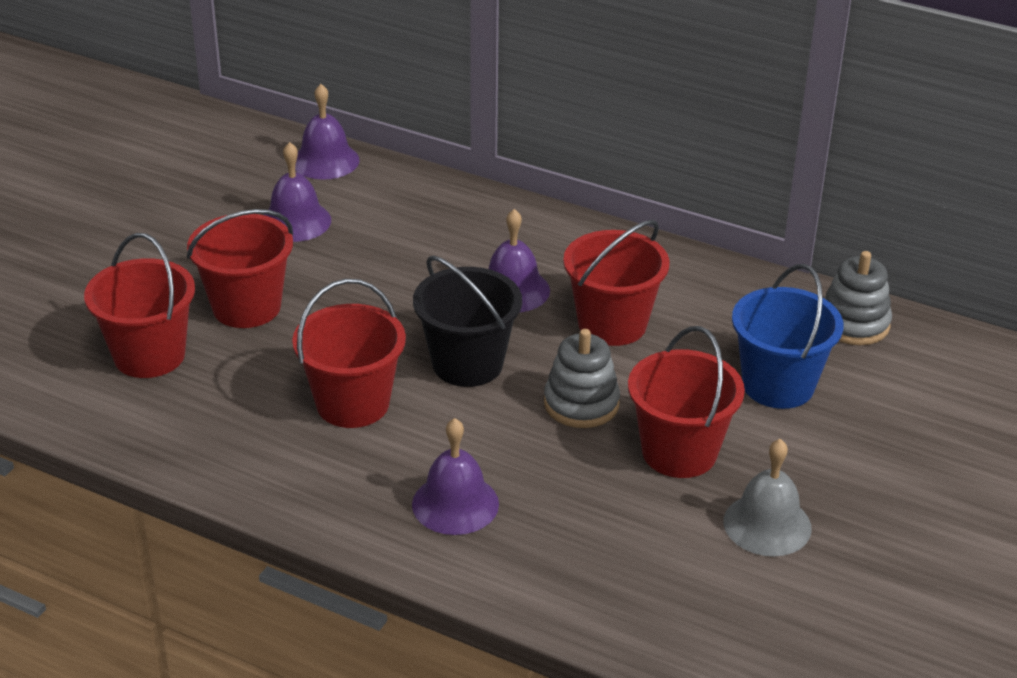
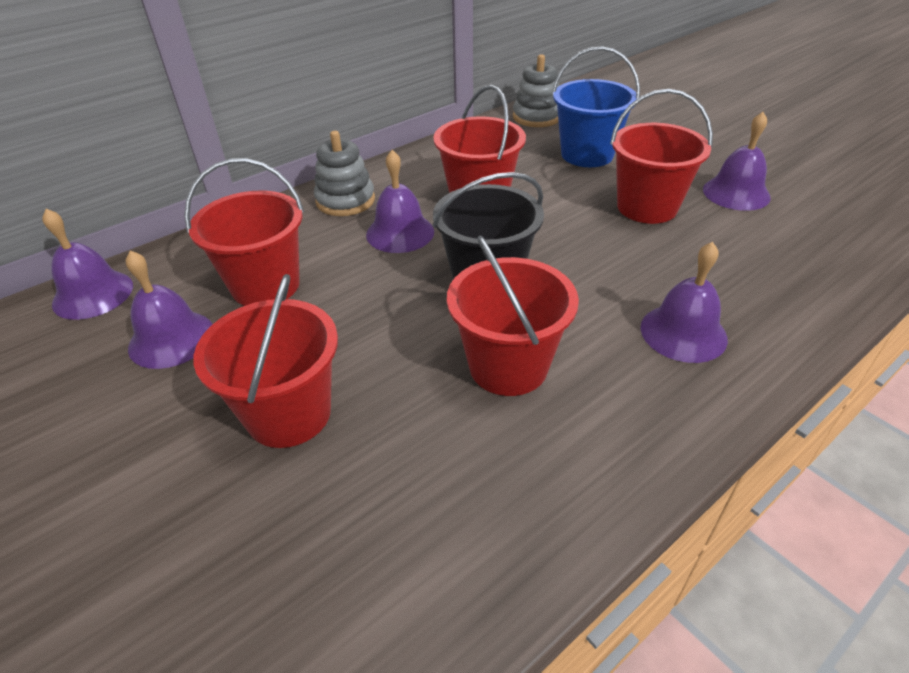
camera: 65 degrees left, 5 degrees up
red bucket [84,233,195,378] -> red bucket moved to [184,158,304,306]
grey stacking toy [544,329,620,428] -> grey stacking toy moved to [314,131,375,216]
grey bell [723,439,812,556] -> purple bell [703,112,771,211]

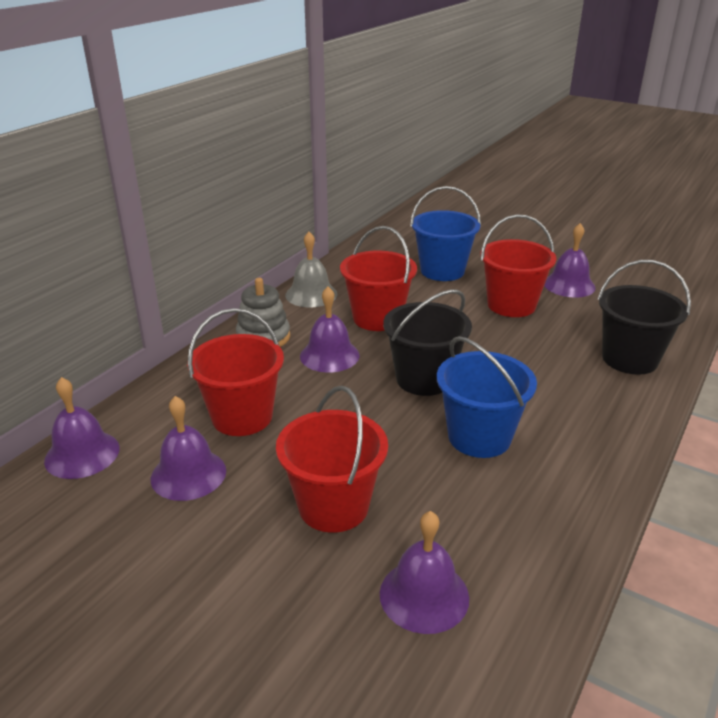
camera: 20 degrees left, 10 degrees down
red bucket [447,235,579,396] -> blue bucket [437,336,537,458]
grey stacking toy [513,54,559,127] -> none
purple bell [641,242,728,363] -> purple bell moved to [380,511,469,634]
none -> grey bell [285,232,337,307]
none -> black bucket [598,260,691,375]

